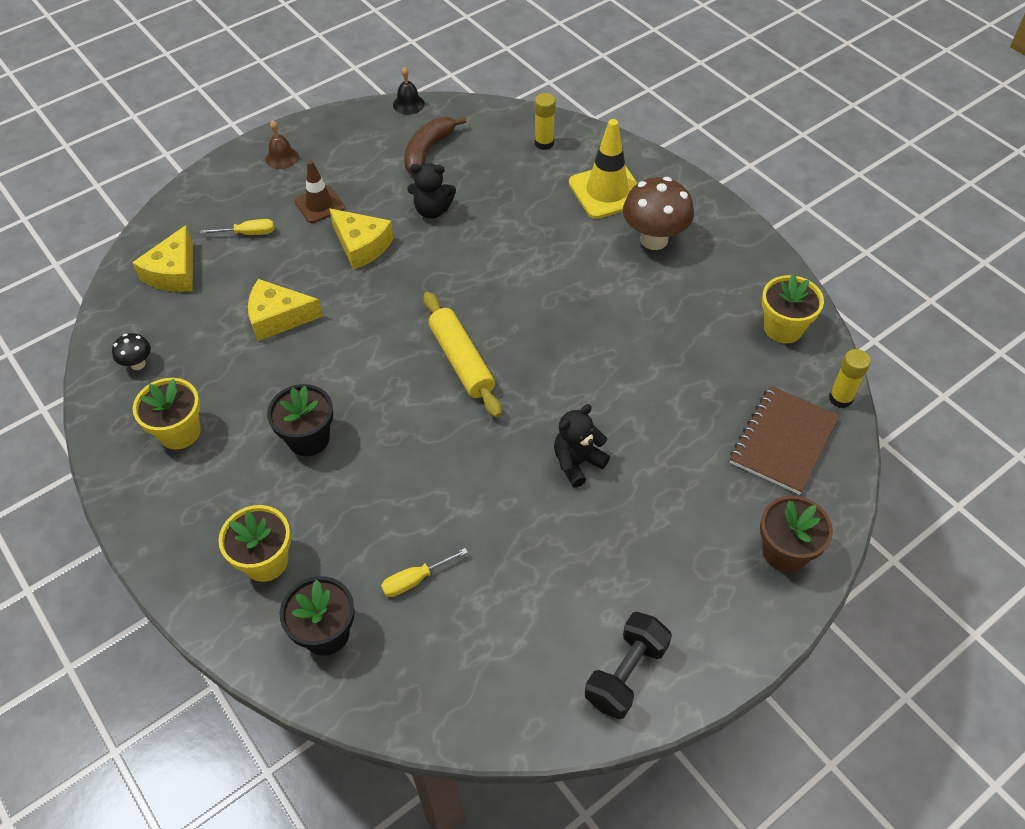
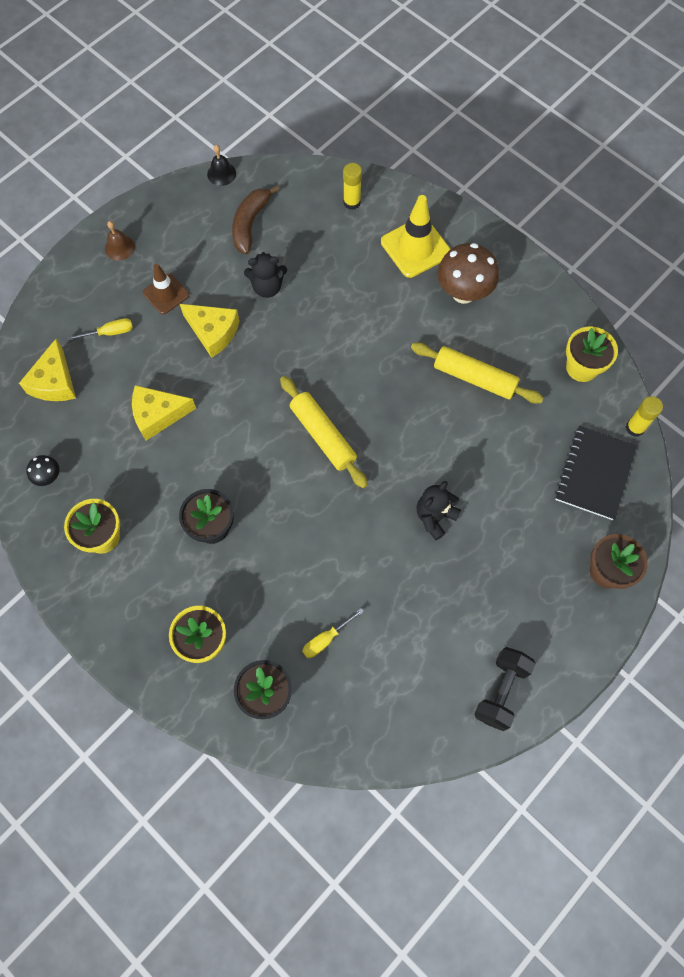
camera: 10 degrees left, 15 degrees up
brown notebook [730,386,840,495] -> black notebook [555,426,637,520]
none -> yellow rolling pin [411,342,544,404]

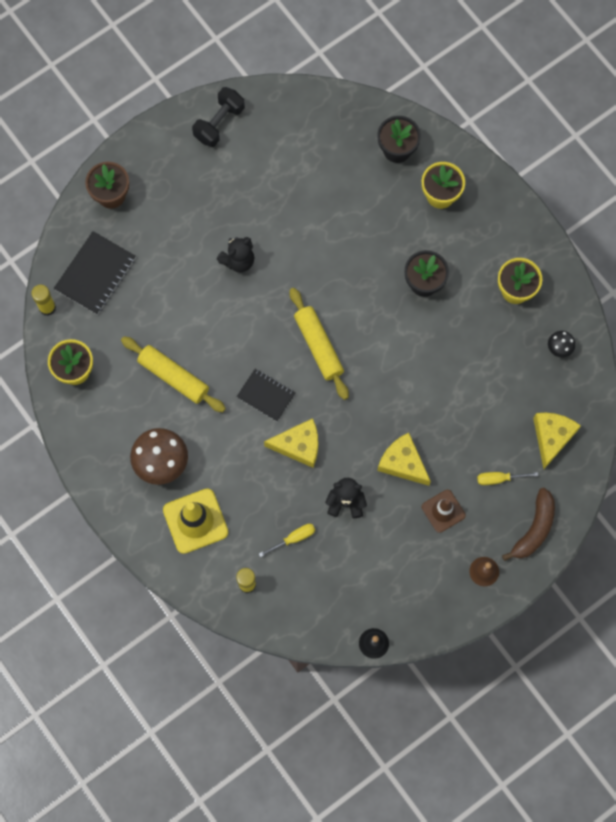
camera: 170 degrees left, 5 degrees up
yellow cheese [132,385,196,441] -> yellow cheese moved to [264,418,318,468]
brown banana [232,185,280,254] -> brown banana moved to [502,488,555,561]
yellow screwdriver [302,608,364,658] -> yellow screwdriver moved to [259,524,315,557]
none -> black notebook [237,369,295,422]

